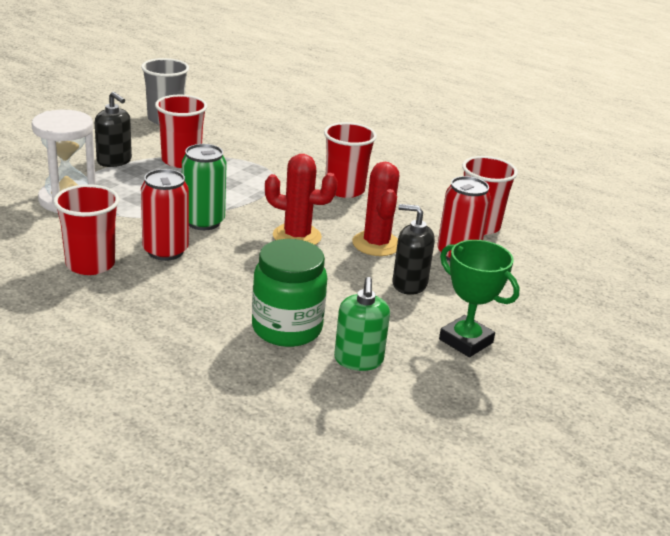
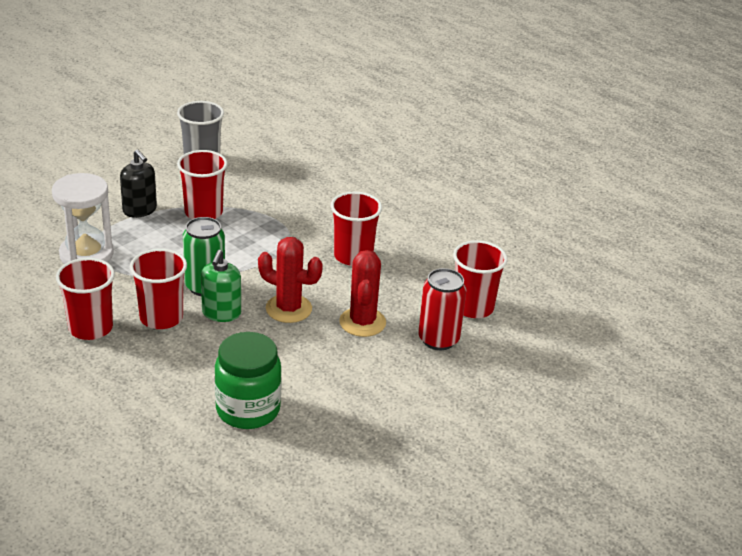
camera: 10 degrees right, 5 degrees up
red can [141,169,189,261] -> red cup [130,248,187,329]
green soap dispenser [334,277,390,371] -> green soap dispenser moved to [201,250,241,322]
black soap dispenser [392,204,435,295] -> none
green trophy [439,240,519,357] -> none

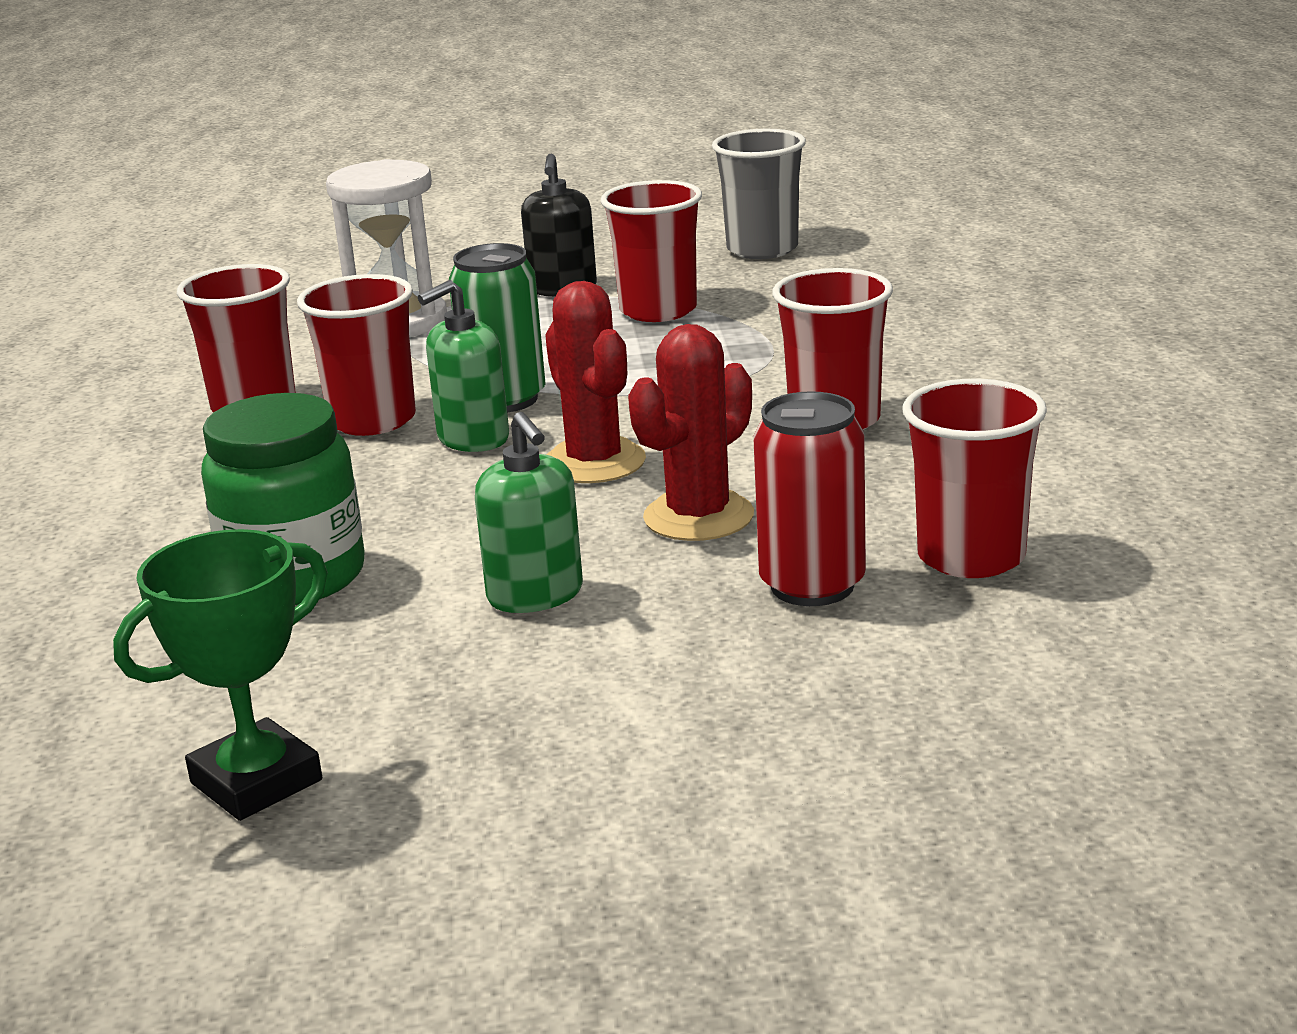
camera: 45 degrees right, 10 degrees down
none -> green trophy [113,529,327,821]
none -> green soap dispenser [475,412,583,613]

